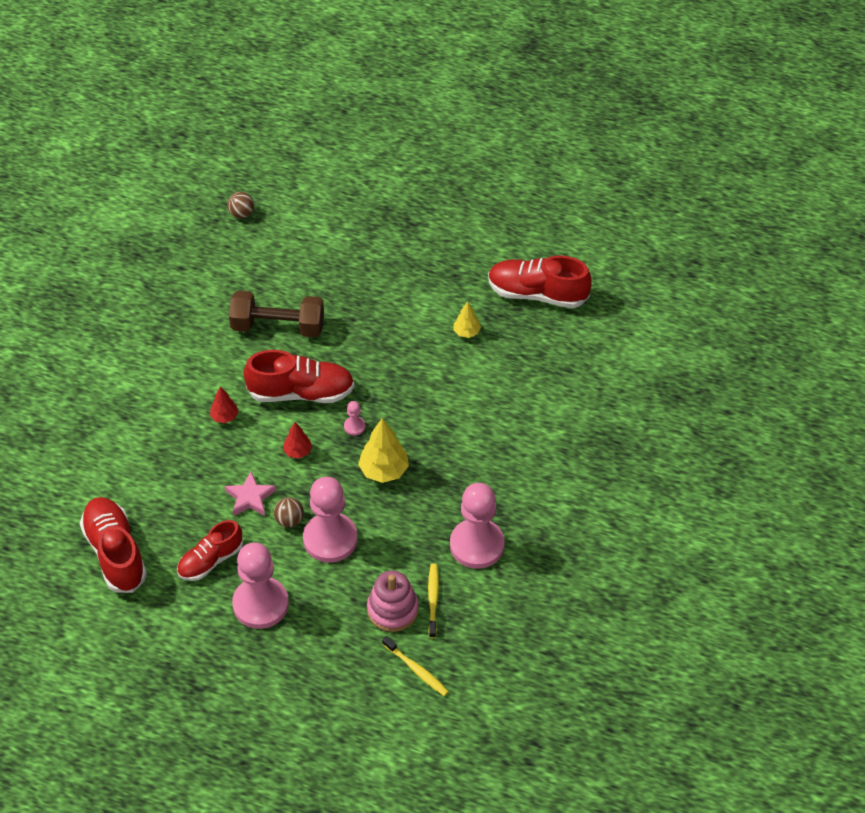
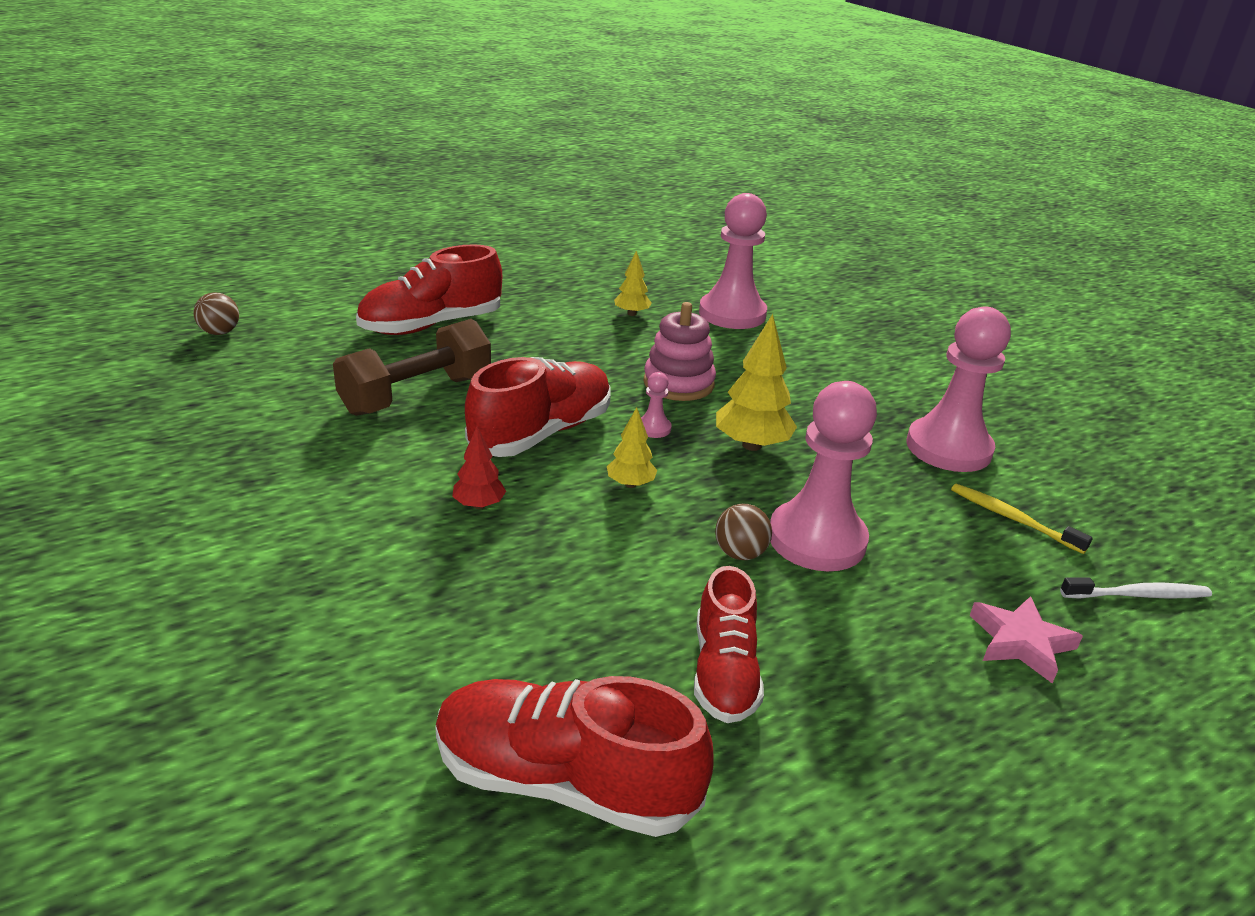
camera: 50 degrees left, 20 degrees down
pink star [224,472,276,516] -> pink star moved to [970,596,1083,683]
pink pawn [232,543,289,629] -> pink pawn moved to [699,193,767,329]
red tree [283,422,312,458] -> yellow tree [607,407,657,488]
pink stacking toy [367,571,419,632] -> pink stacking toy moved to [644,302,716,401]
yellow toothbrush [382,636,449,696] -> white toothbrush [1060,577,1212,599]
red shoe [488,255,592,308] -> red shoe moved to [356,244,502,335]

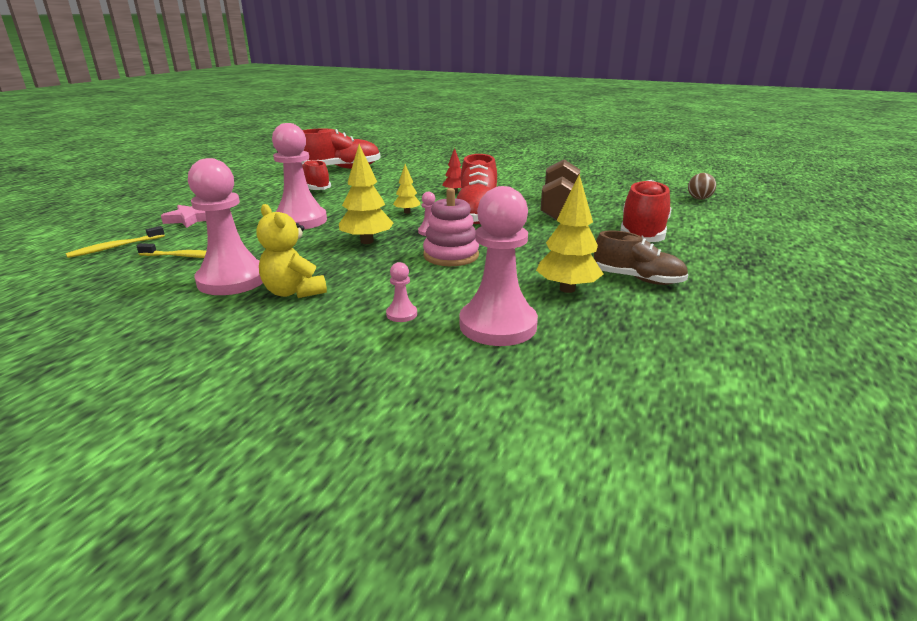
camera: 145 degrees right, 5 degrees down
yellow tree [614,251,652,316] -> yellow tree [536,174,604,293], size x1.72
brown ball [715,504,772,560] -> none
white toothbrush [1060,577,1212,599] -> yellow toothbrush [66,226,165,258]
none -> yellow teddy bear [256,204,327,298]
none -> pink pawn [386,262,417,322]
none -> brown shoe [594,230,688,285]

